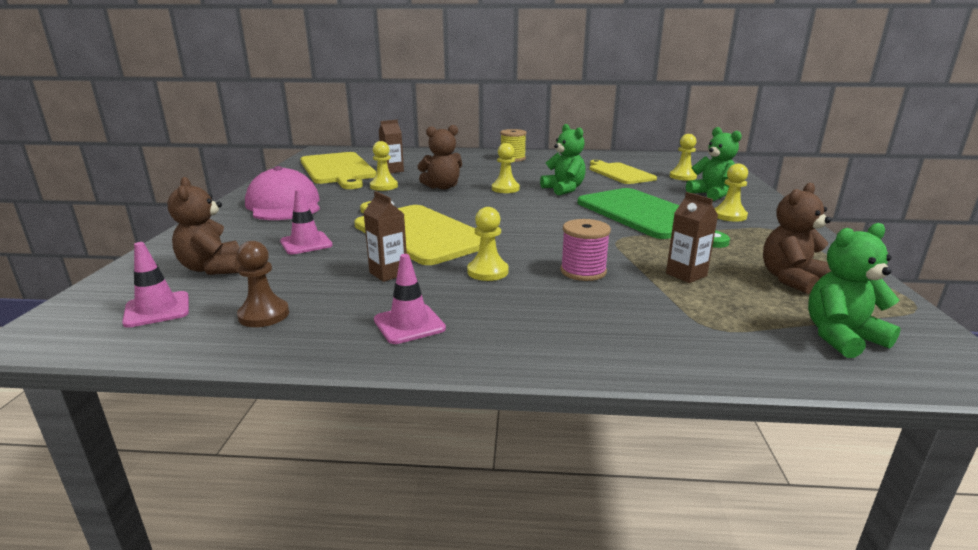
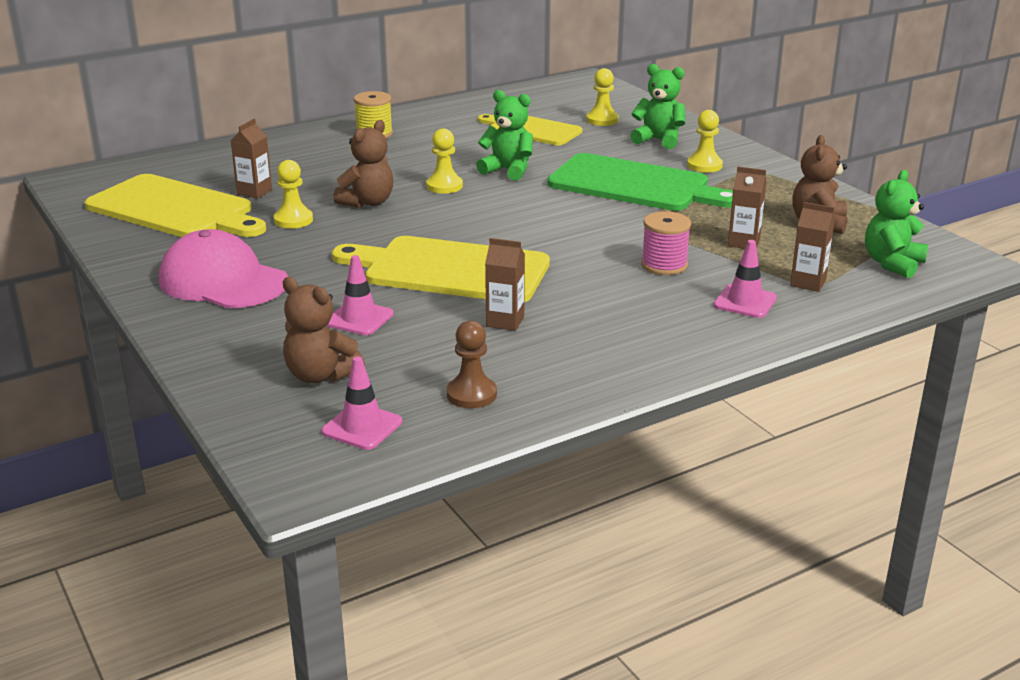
camera: 35 degrees left, 5 degrees up
pink traffic cone [374,254,446,344] -> pink traffic cone moved to [713,240,777,318]
yellow pawn [467,207,509,281] -> none
none -> brown carton [790,202,835,292]

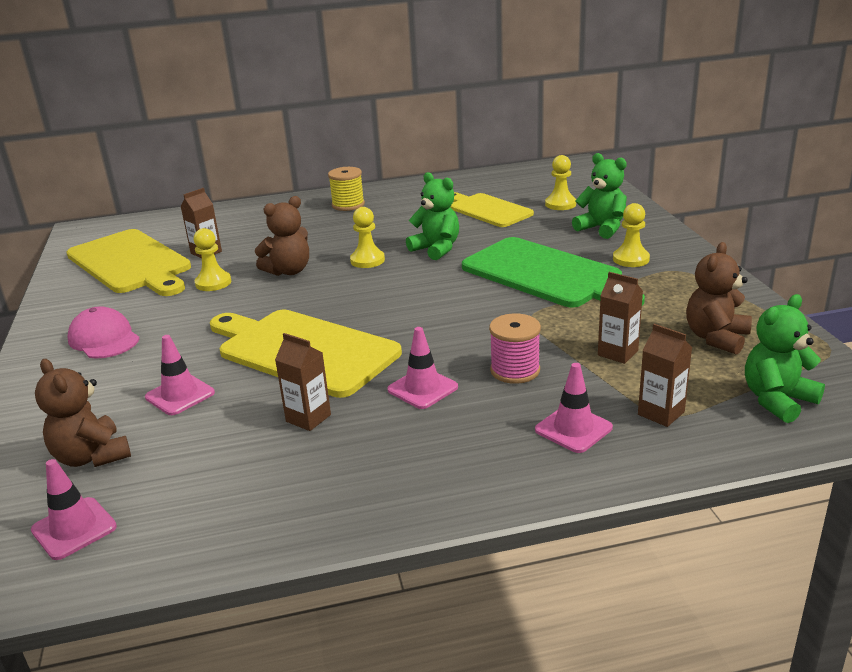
camera: 20 degrees right, 0 degrees up
pink cap [159,229,288,308] -> pink cap [67,306,140,359], size x0.66
brown pawn [446,321,497,409] -> none
none -> pink traffic cone [387,327,458,409]

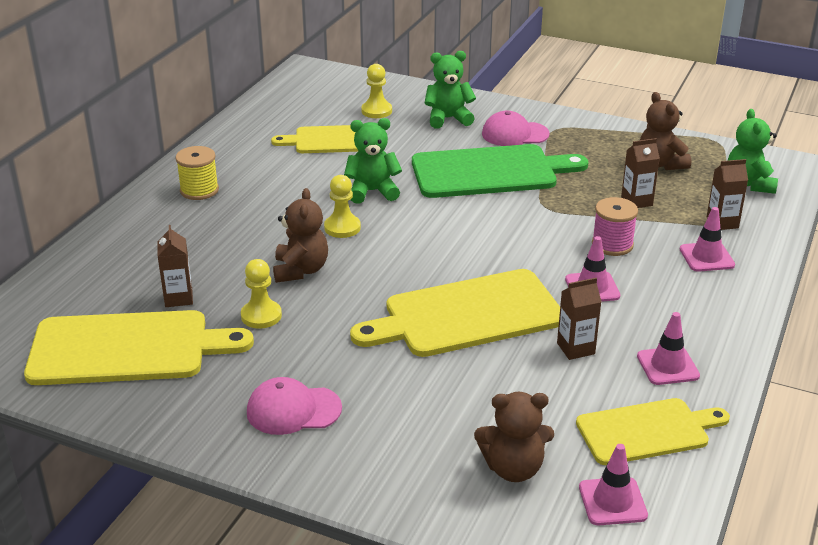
camera: 55 degrees left, 5 degrees up
pink traffic cone [145,335,215,415] -> pink traffic cone moved to [637,312,700,385]
yellow pawn [613,203,650,267] -> pink cap [482,111,549,146]
none -> yellow cutting board [576,398,730,465]

